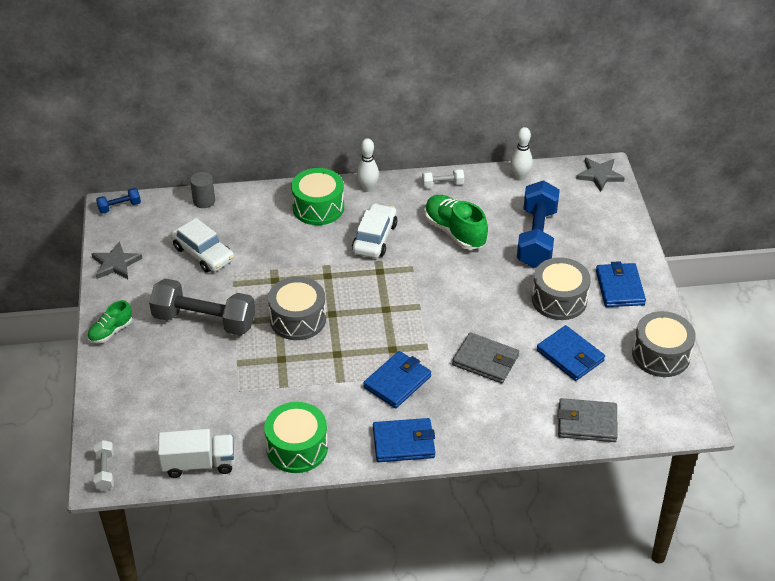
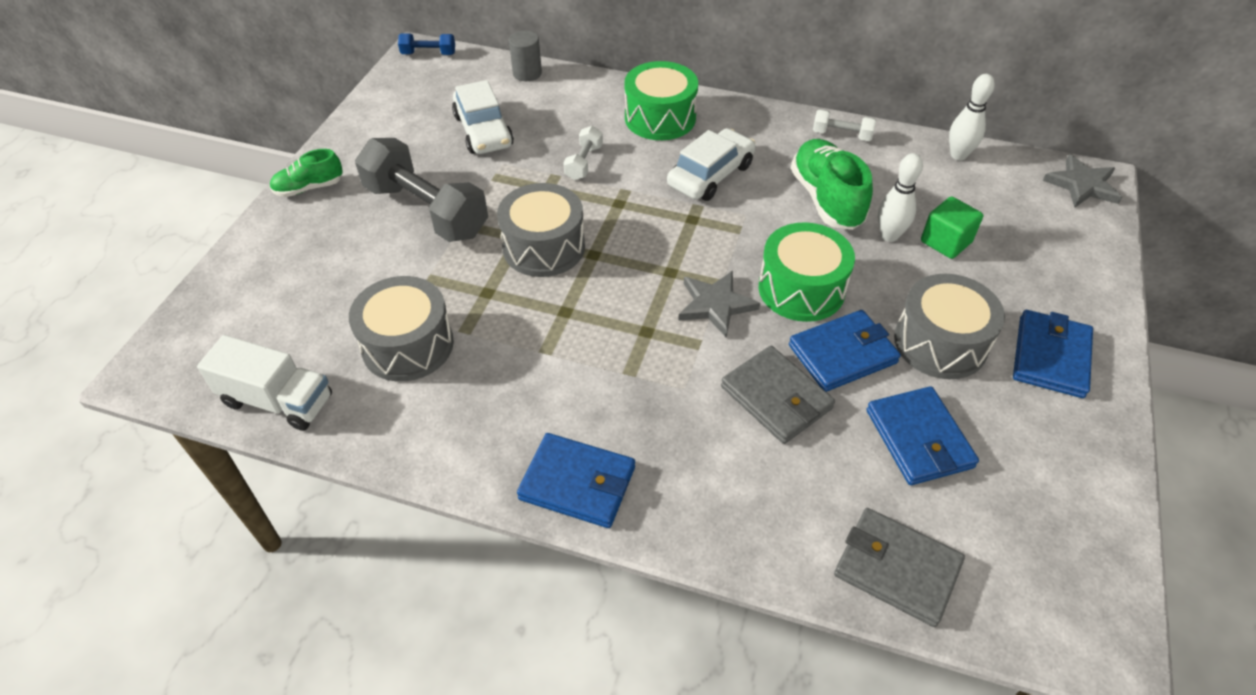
camera: 25 degrees right, 5 degrees up
grey star [91,241,143,279] -> grey star moved to [678,271,760,337]
white dumbbell [93,440,114,491] -> white dumbbell moved to [563,126,603,180]
green drum [264,402,328,473] -> green drum moved to [759,222,855,322]
white bowling pin [357,138,379,192] -> white bowling pin moved to [878,153,923,242]
blue wallet [363,351,431,408] -> blue wallet moved to [789,310,901,392]
blue dumbbell [517,180,560,268] -> green cube [921,196,983,259]
grey drum [632,311,696,377] -> grey drum moved to [349,276,454,382]

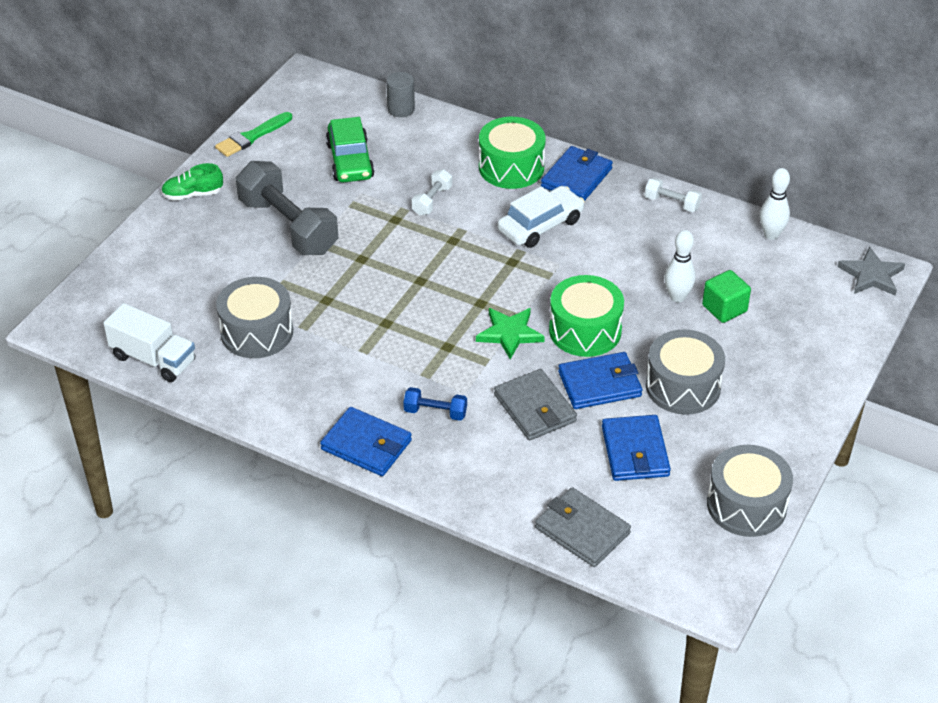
camera: 10 degrees right, 5 degrees down
blue dumbbell [398,33,455,55] -> blue dumbbell moved to [403,387,467,421]
white car [452,80,514,154] -> green car [326,117,375,182]
grey drum [497,183,585,277] -> grey drum moved to [707,445,793,537]
grey star [678,271,760,337] -> green star [476,308,545,359]
green shoe [791,139,873,230] -> none
blue wallet [1013,310,1093,398] -> blue wallet moved to [541,146,613,201]
none -> green brush [215,112,292,157]

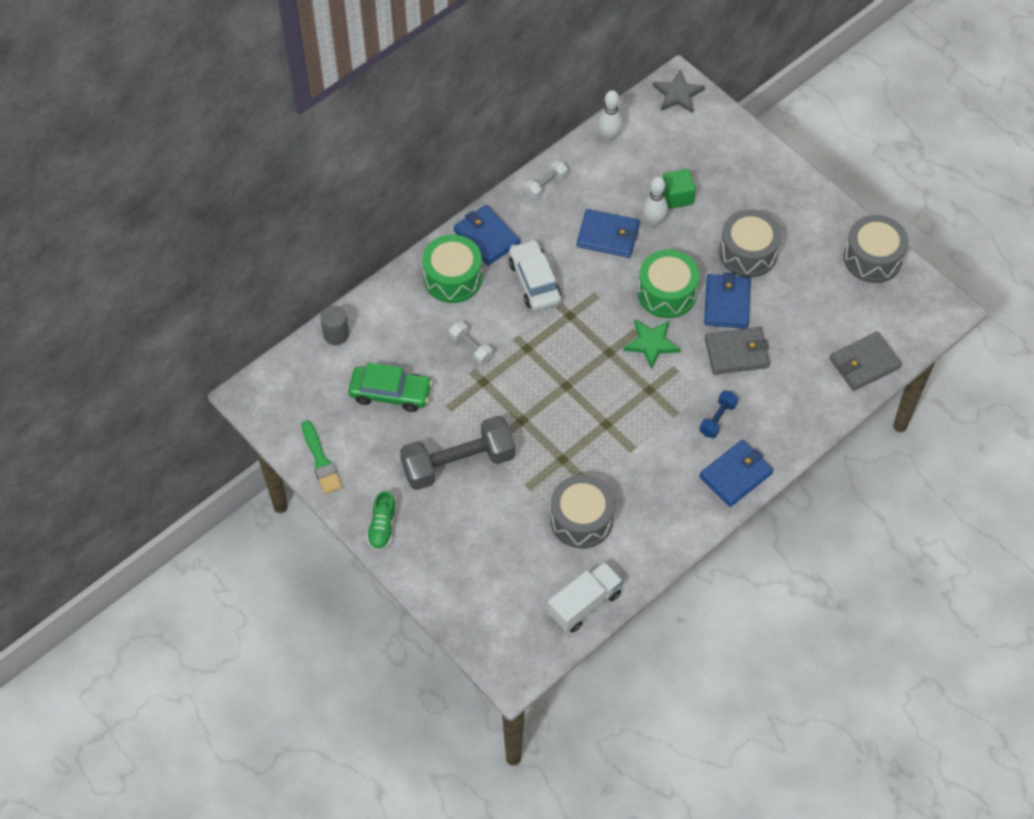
camera: 70 degrees left, 15 degrees up
blue wallet [602,415,671,481] -> blue wallet moved to [577,209,640,258]

